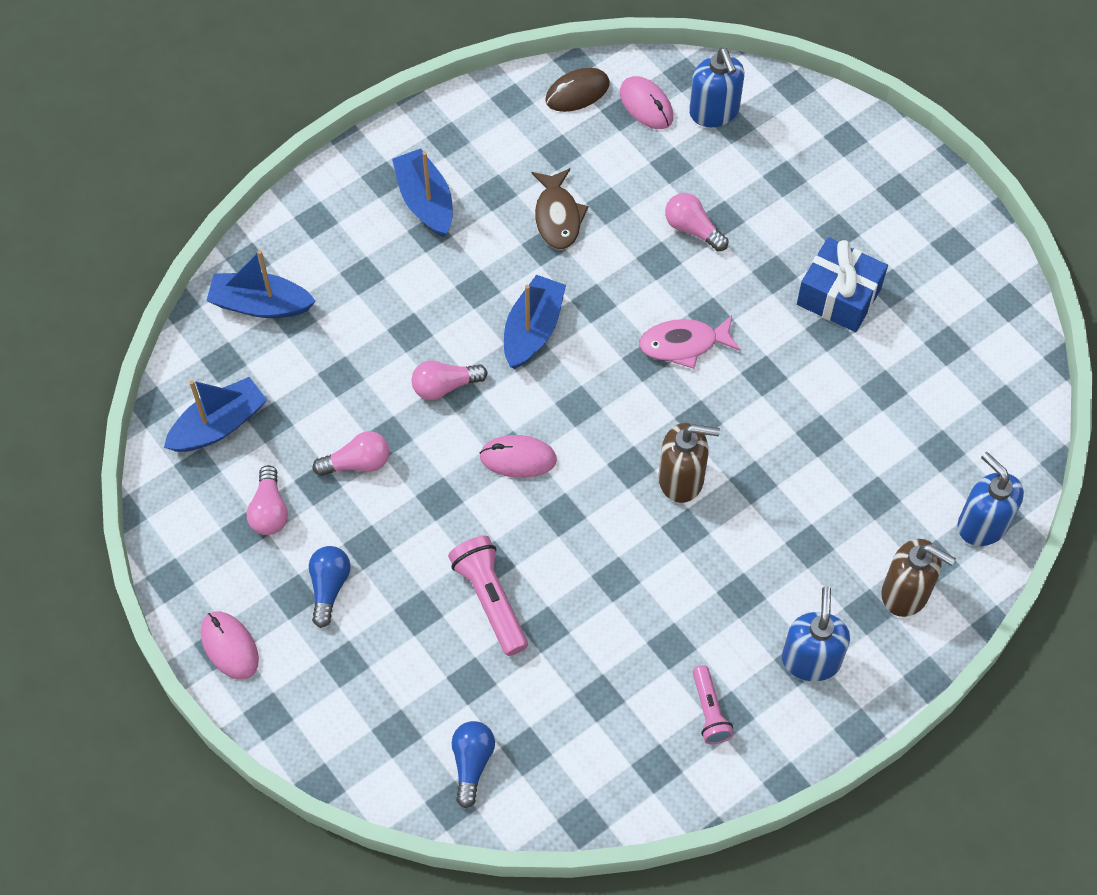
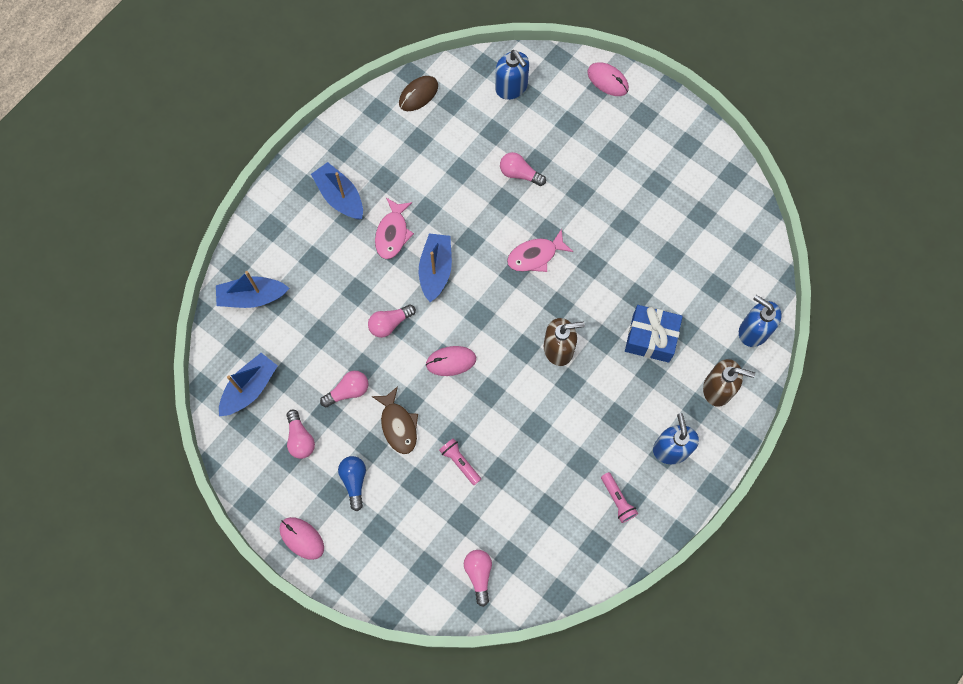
camera: 15 degrees left, 10 degrees up
pink flashlight [448,536,528,656] -> pink flashlight [439,438,481,485], size x0.64
blue light bulb [452,721,495,808] -> pink light bulb [464,550,492,607]
brown fish [531,168,589,249] -> brown fish moved to [371,386,418,454]
pink mouse [620,76,673,129] -> pink mouse moved to [588,62,629,96]
blue gift [797,237,888,332] -> blue gift moved to [625,305,683,363]
none -> pink fish [375,198,414,259]

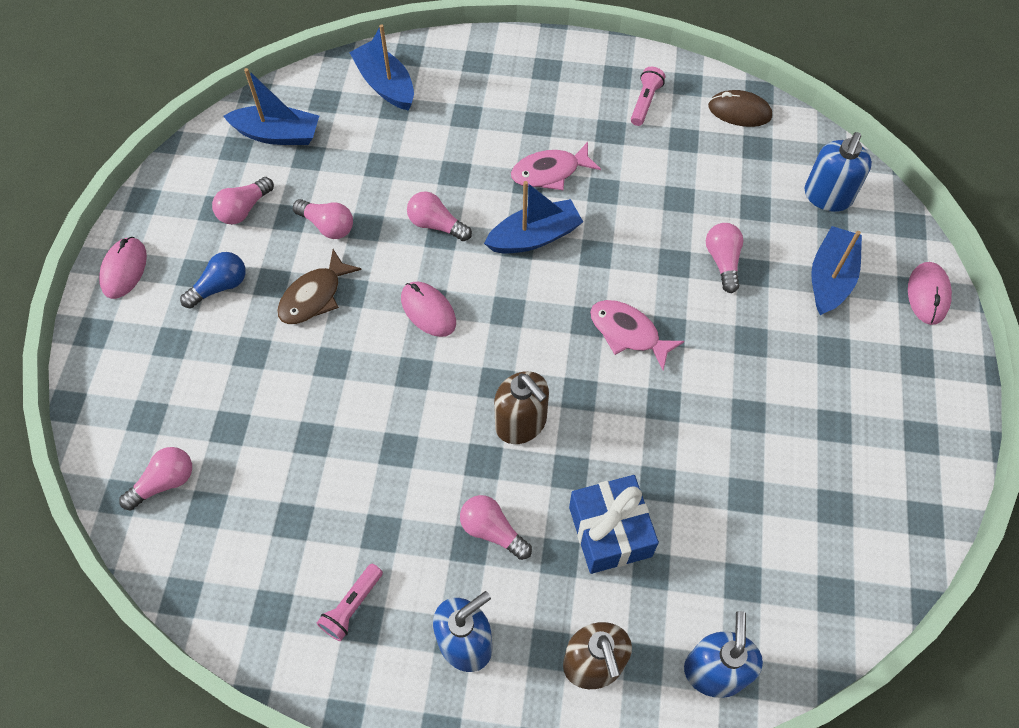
camera: 60 degrees right, 10 degrees down
blue boat [311,162,363,220] -> blue boat moved to [811,226,862,315]
pink flashlight [439,438,481,485] -> pink flashlight moved to [631,67,665,126]
none -> pink light bulb [460,495,532,560]

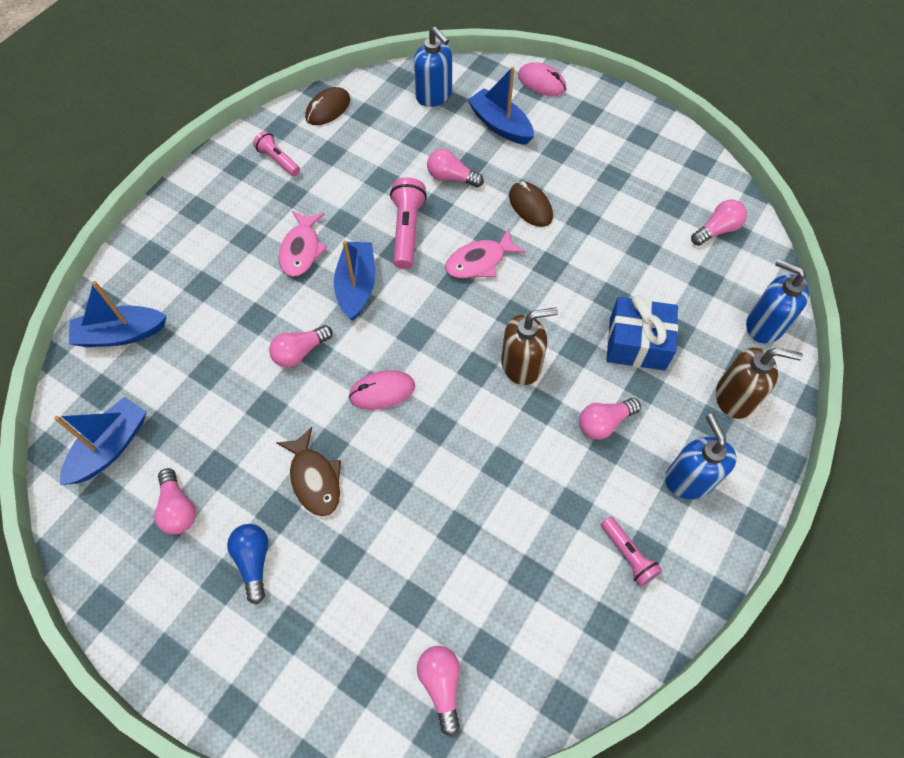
camera: 65 degrees left, 0 degrees up
pink mouse [99,237,147,299] -> none
pink light bulb [293,199,353,239] -> pink light bulb moved to [691,199,747,246]
none -> pink flashlight [390,177,427,269]
none -> brown mouse [509,181,553,227]

